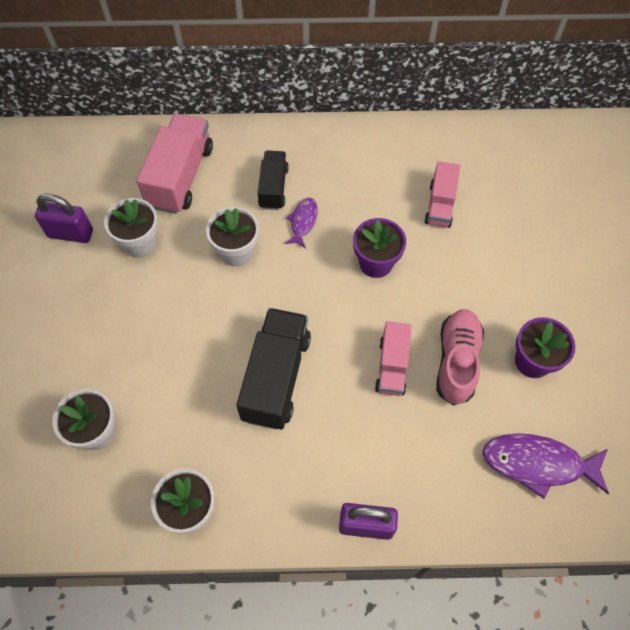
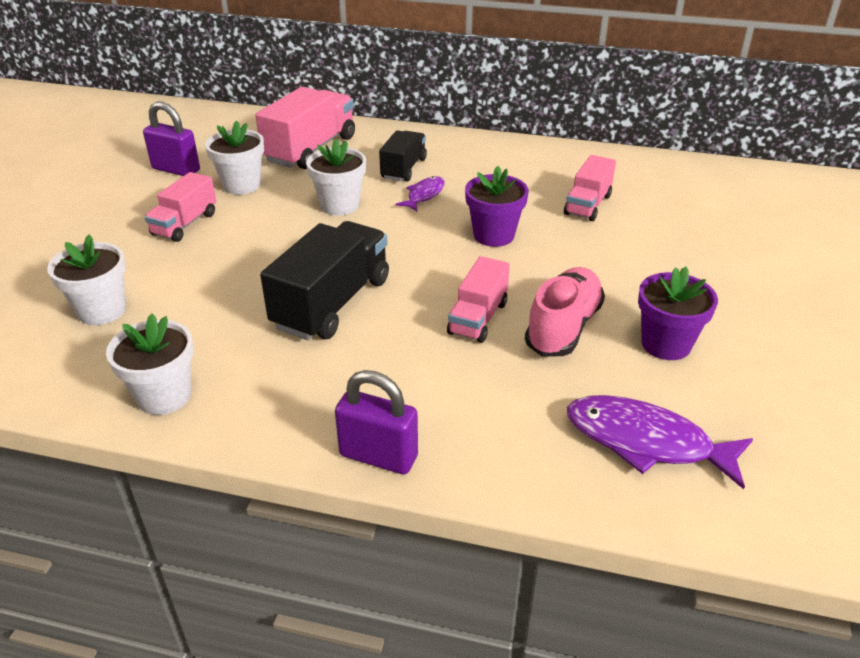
camera: 15 degrees right, 25 degrees down
none -> pink truck [145,172,216,242]

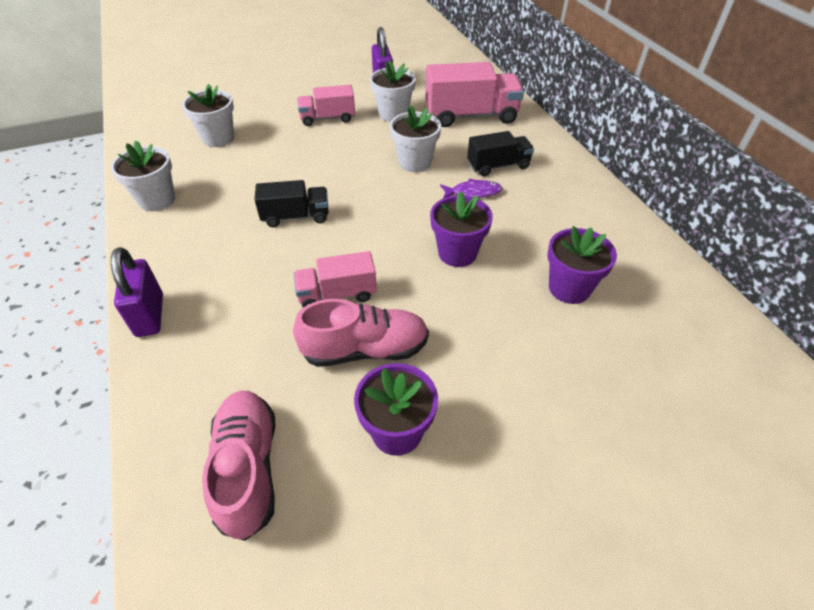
camera: 55 degrees right, 10 degrees up
black truck [260,221,389,340] -> black truck [254,180,328,227], size x0.60
pink truck [564,155,616,221] -> purple flower pot [547,226,617,304]
purple fish [567,395,753,489] -> pink shoe [202,391,275,541]

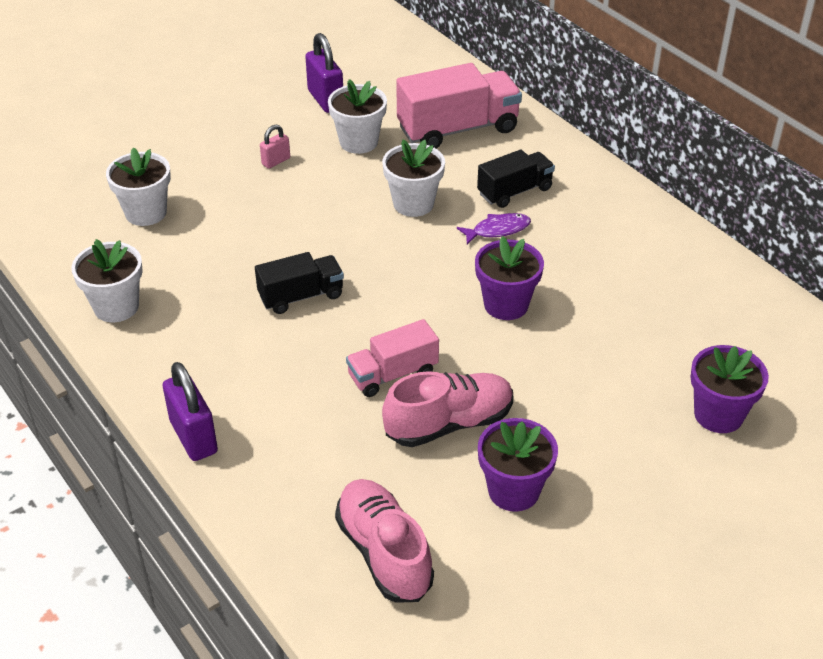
camera: 15 degrees left, 5 degrees down
pink truck [297,85,355,126] -> pink padlock [260,125,290,169]
purple flower pot [547,226,617,304] -> purple flower pot moved to [690,345,769,433]

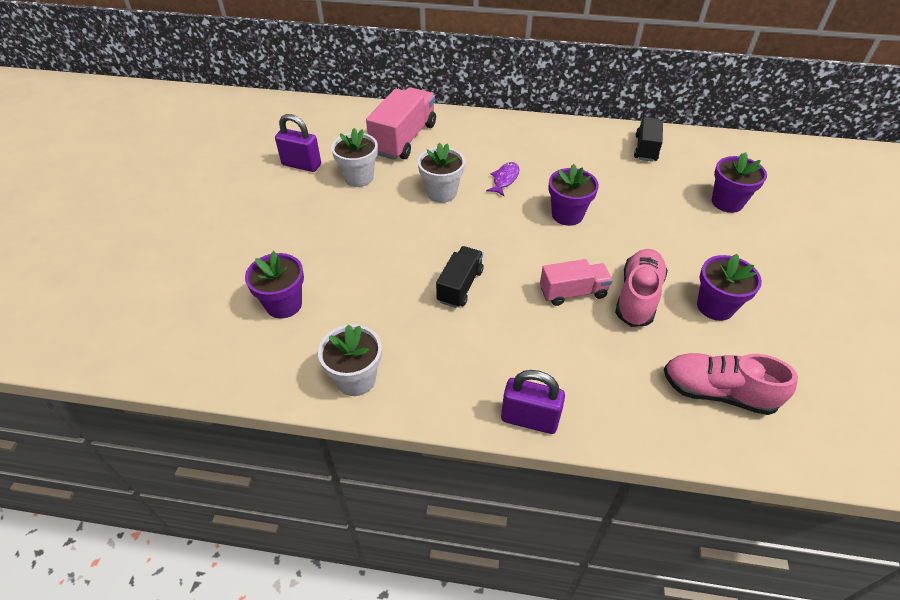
camera: 45 degrees left, 5 degrees up
white flower pot [106,147,171,226] -> purple flower pot [245,251,304,319]
pink padlock [260,125,290,169] -> none
pink truck [346,319,439,397] -> pink truck turned 120 degrees counterclockwise [540,259,613,306]
black truck [477,150,555,208] -> black truck moved to [634,117,663,162]

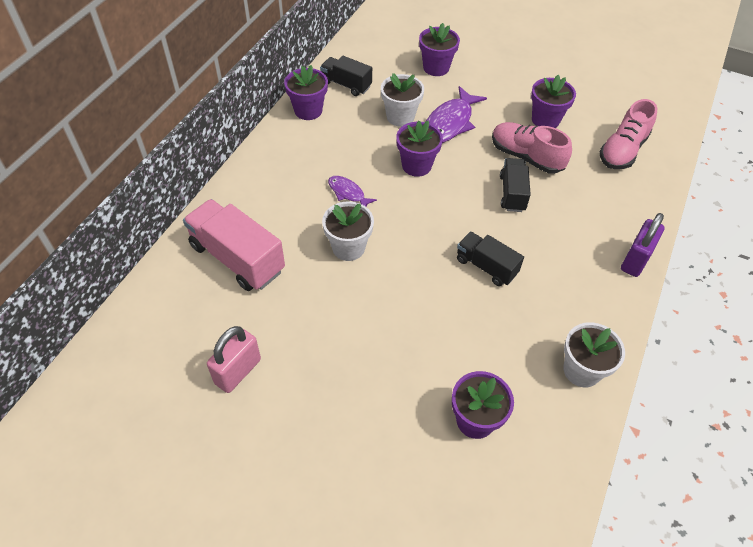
camera: 75 degrees left, 5 degrees up
purple padlock [275,114,321,172] -> pink padlock [207,326,261,393]
white flower pot [331,128,378,187] -> white flower pot moved to [381,73,424,127]
pink truck [540,259,613,306] -> black truck [500,158,531,212]
none -> purple flower pot [284,65,328,120]
none -> purple fish [426,86,487,143]

